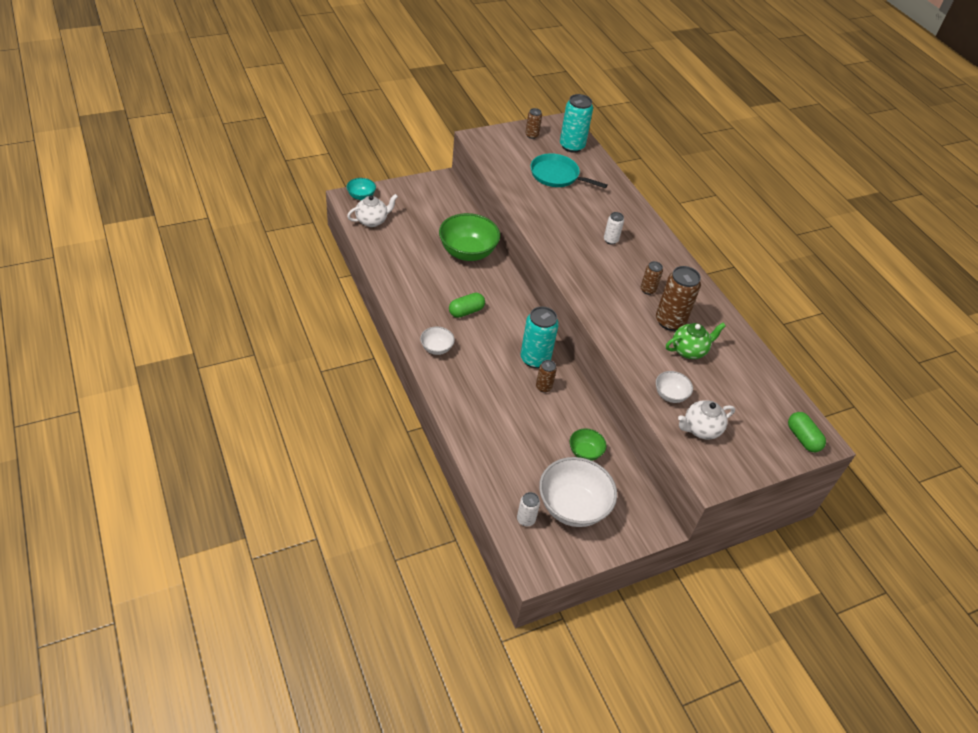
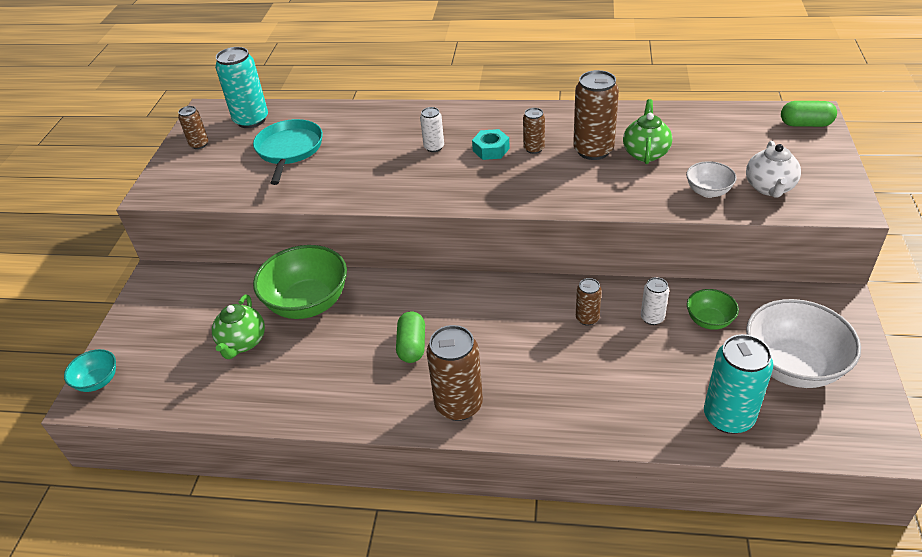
camera: 50 degrees left, 5 degrees down
white teapot [347,194,398,227] -> none
white bowl [420,327,455,355] -> brown can [427,325,483,421]
white can [517,492,540,526] -> white can moved to [641,277,669,325]
turquoise can [521,307,559,368] -> turquoise can moved to [704,334,773,434]
turquoise pan [530,153,608,188] -> turquoise pan turned 120 degrees clockwise [253,119,323,185]
none -> green teapot [212,295,265,359]
none -> turquoise nut [472,129,510,160]

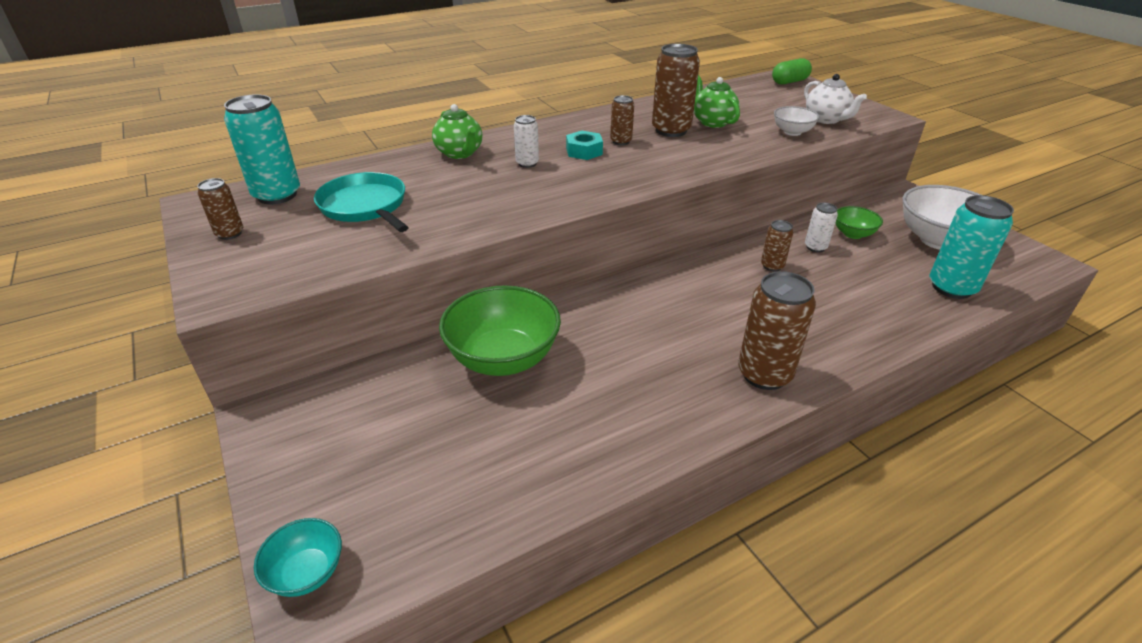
camera: 40 degrees left, 5 degrees down
green teapot [212,295,265,359] -> green teapot moved to [432,104,483,159]
green capsule [396,311,425,363] -> none

